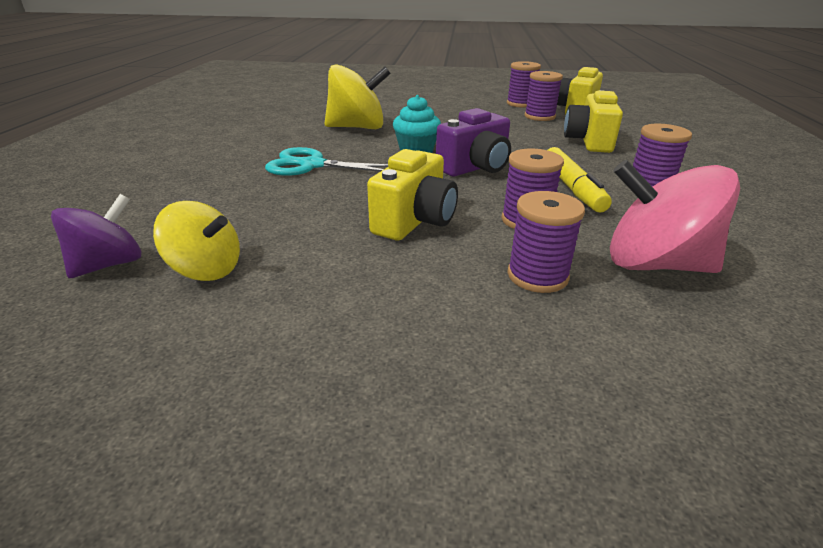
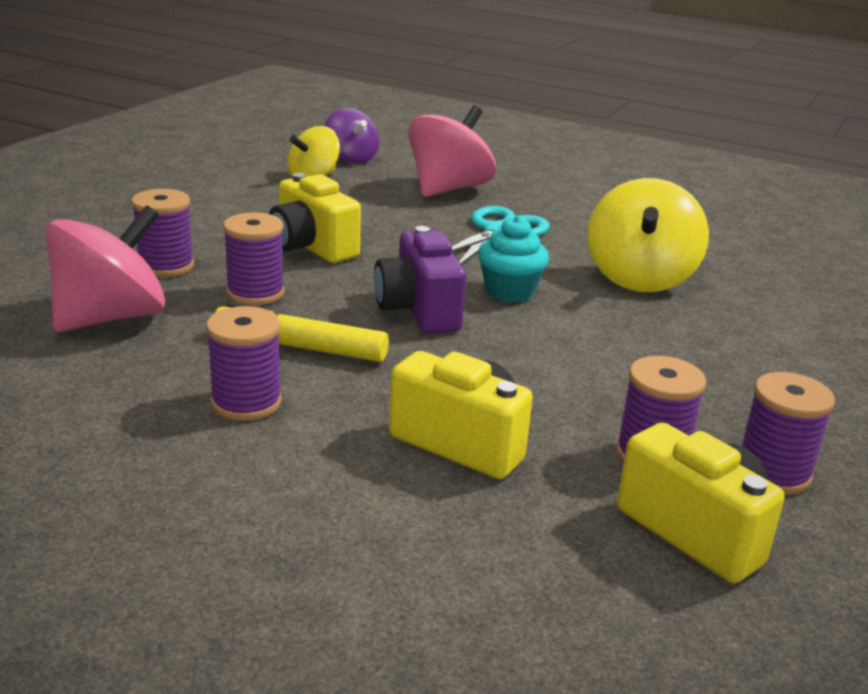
camera: 110 degrees right, 5 degrees down
none -> pink spinning top [408,106,496,197]

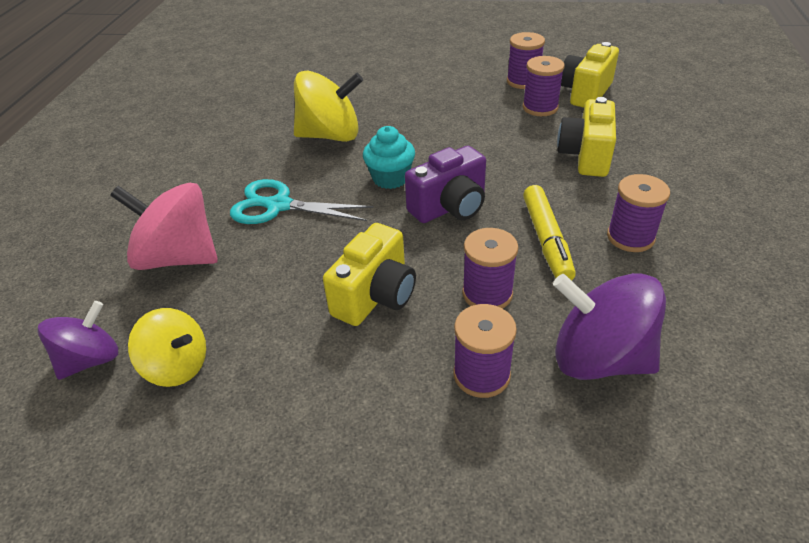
camera: 105 degrees left, 15 degrees up
pink spinning top [45,205,165,332] -> purple spinning top [553,273,666,380]

